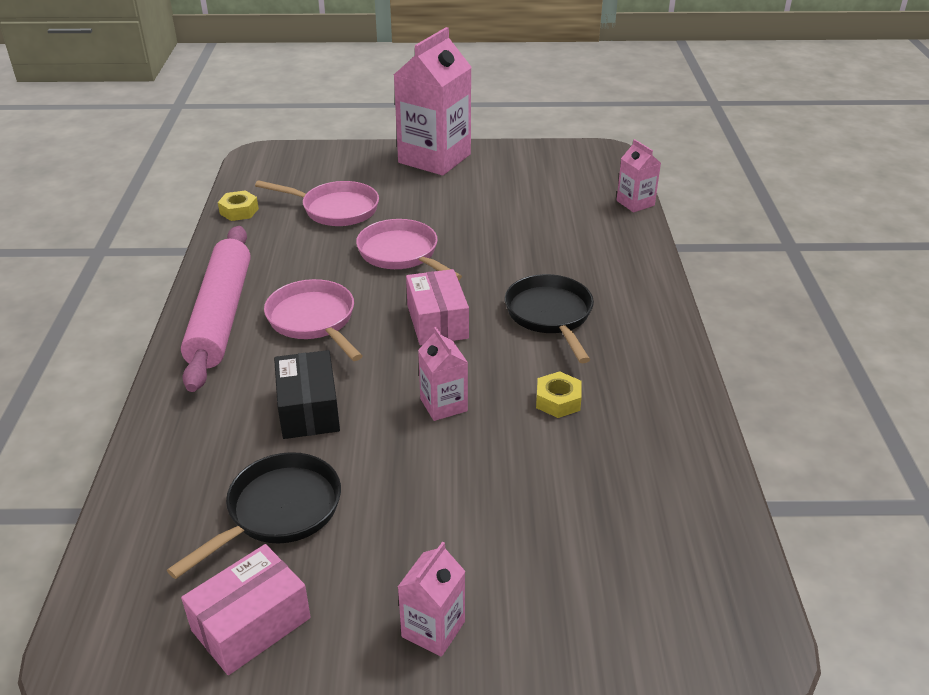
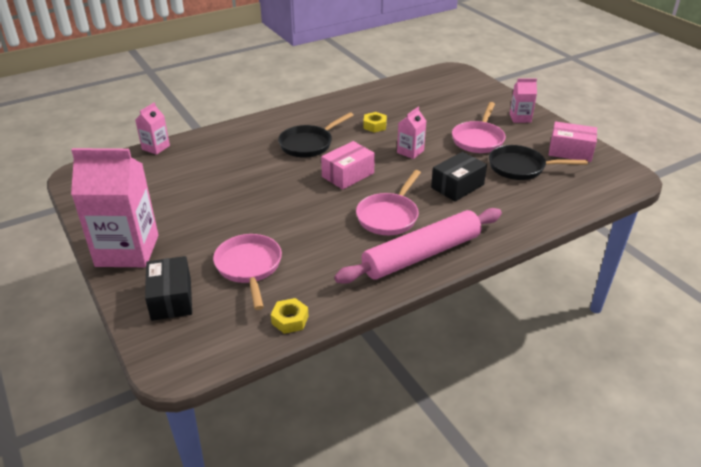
camera: 120 degrees left, 0 degrees up
pink pan [356,219,462,280] -> pink pan moved to [452,102,506,153]
none -> black box [145,256,192,321]

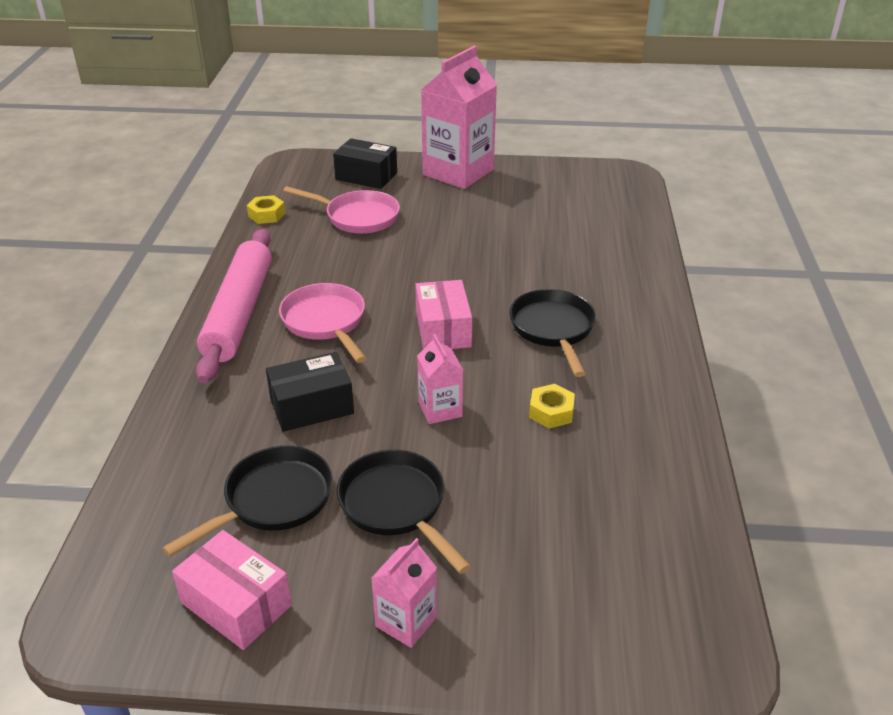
camera: 125 degrees right, 0 degrees up
pink carton [135,103,170,155] -> none
black box [431,152,487,201] -> black box turned 75 degrees clockwise [266,352,354,432]
pink pan [452,102,506,153] -> black pan [336,450,471,574]
pink box [549,121,597,162] -> pink box turned 75 degrees clockwise [172,530,292,650]

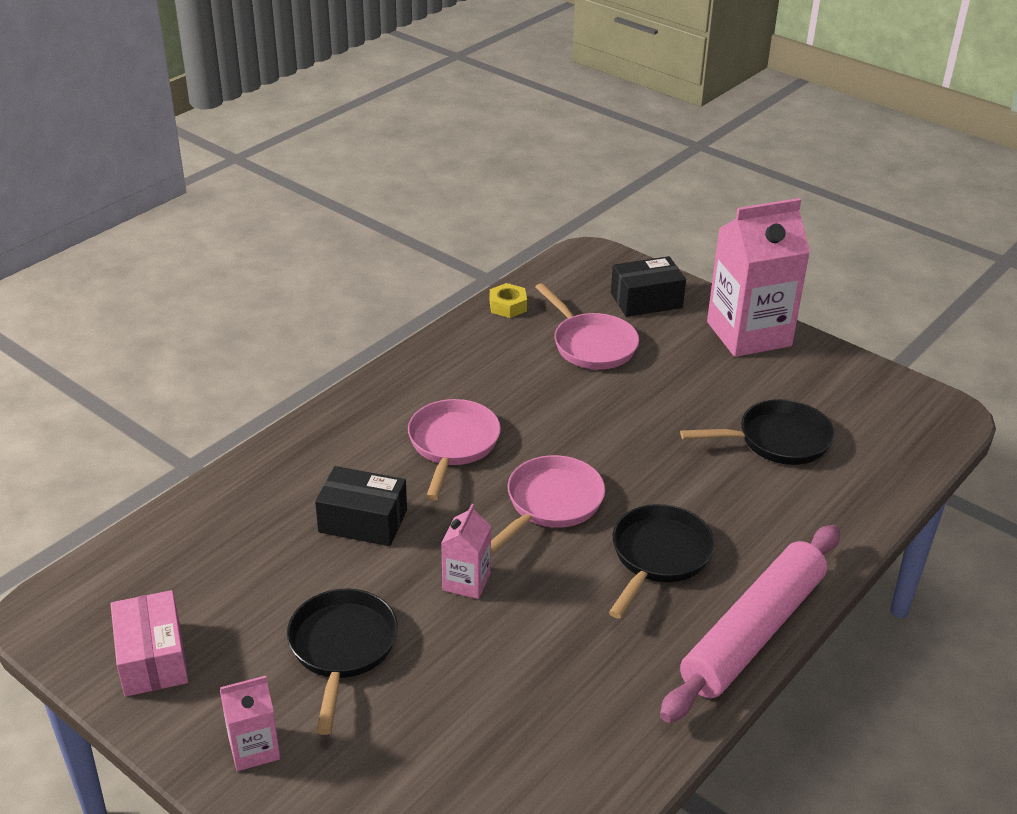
camera: 35 degrees right, 0 degrees up
black pan [162,446,333,557] -> black pan moved to [680,399,835,465]
pink rolling pin [196,229,272,383] -> pink rolling pin moved to [660,525,840,723]
black box [333,138,397,189] -> black box turned 75 degrees counterclockwise [611,256,686,317]
pink box [415,280,472,349] -> pink pan [491,455,605,554]
yellow nut [529,384,575,429] -> none

